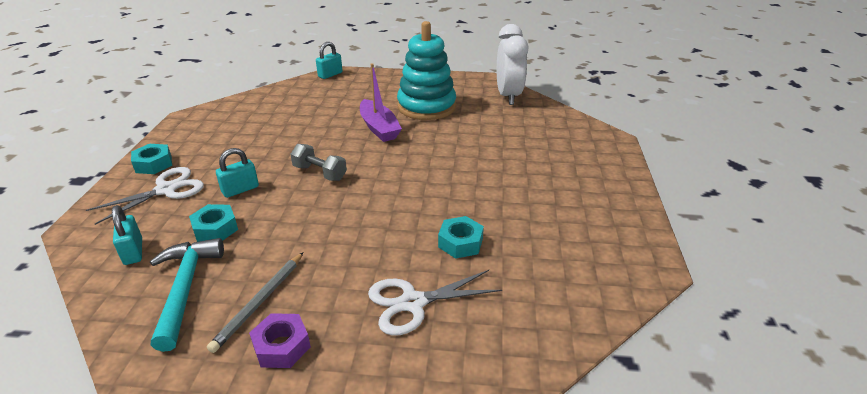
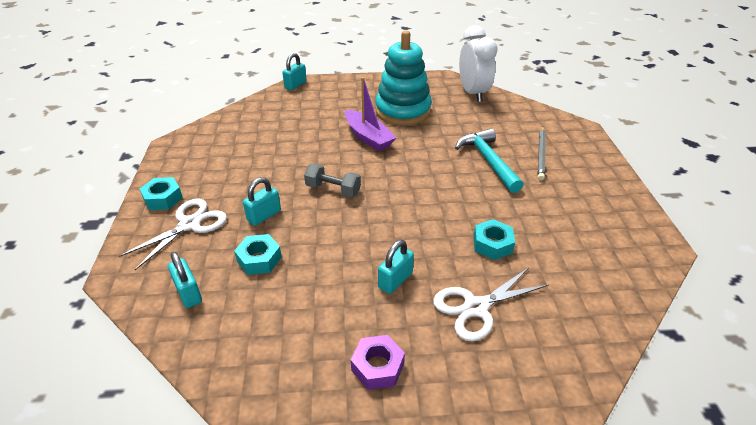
camera: 10 degrees left, 5 degrees up
turquoise hammer [150,238,224,352] -> turquoise hammer moved to [455,128,524,193]
grey pencil [207,252,304,353] -> grey pencil moved to [538,126,546,181]
none -> turquoise padlock [378,240,414,294]

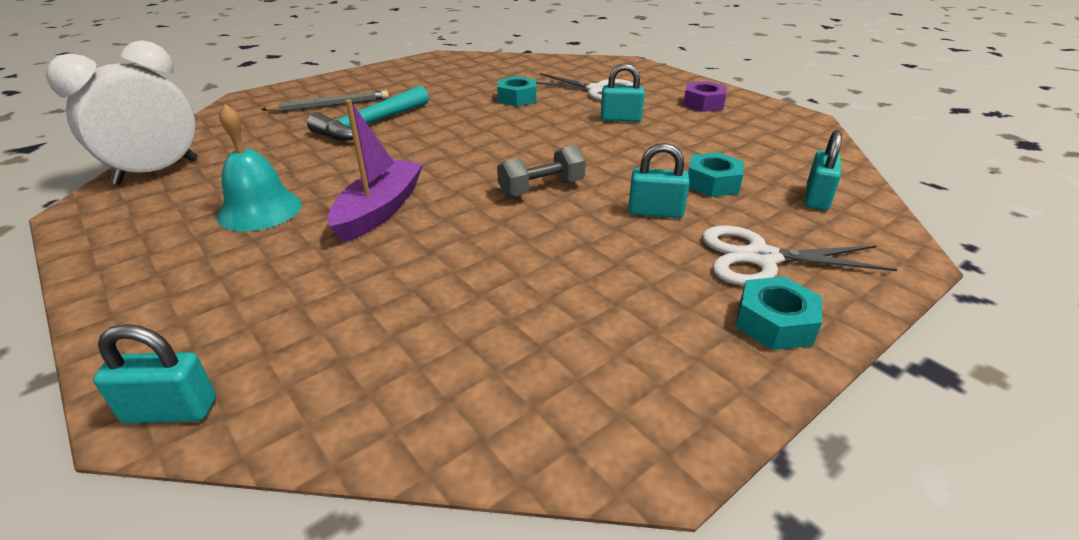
camera: 125 degrees left, 5 degrees down
grey dumbbell [304,163,361,197] -> grey dumbbell turned 75 degrees clockwise [497,145,586,198]
turquoise stacking toy [375,31,432,125] -> turquoise bell [217,104,302,231]

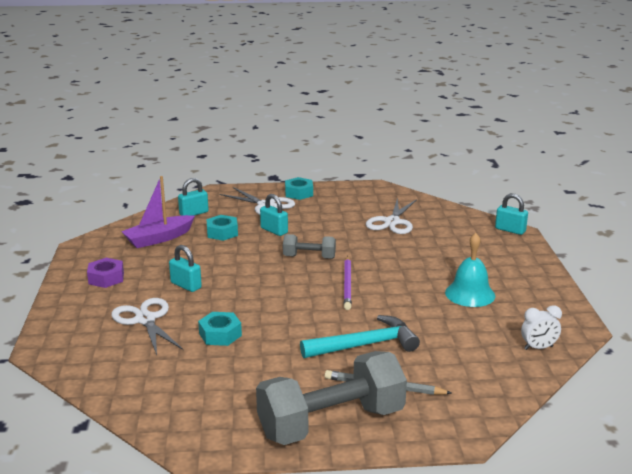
camera: 145 degrees left, 10 degrees down
white clock [46,40,198,185] -> white clock [521,305,562,350], size x0.50
purple boat [328,100,423,243] -> purple boat moved to [121,176,195,248]
none -> grey dumbbell [256,351,407,445]
none -> purple pencil [344,256,352,310]
none -> white scissors [366,198,417,234]

